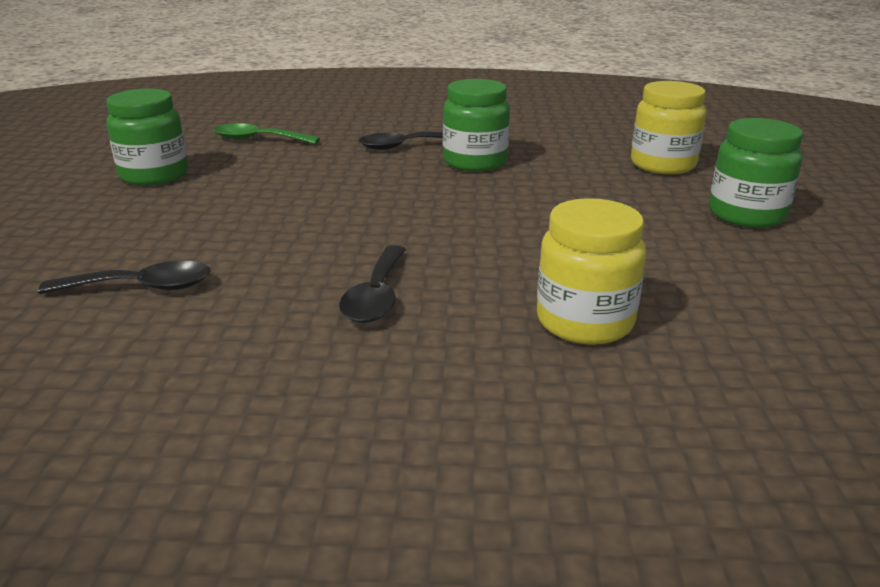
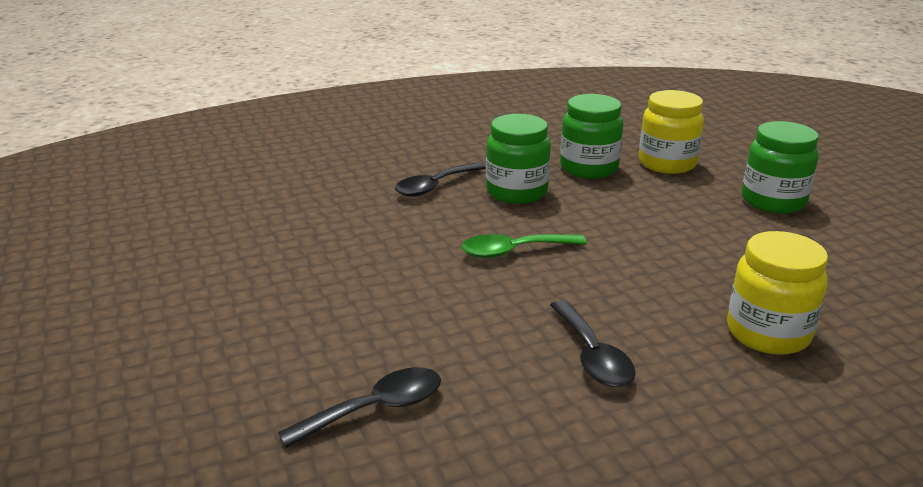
camera: 25 degrees left, 0 degrees up
green jar [106,89,188,186] -> green jar moved to [560,94,623,179]
green spoon [214,123,320,144] -> green spoon moved to [461,234,587,258]

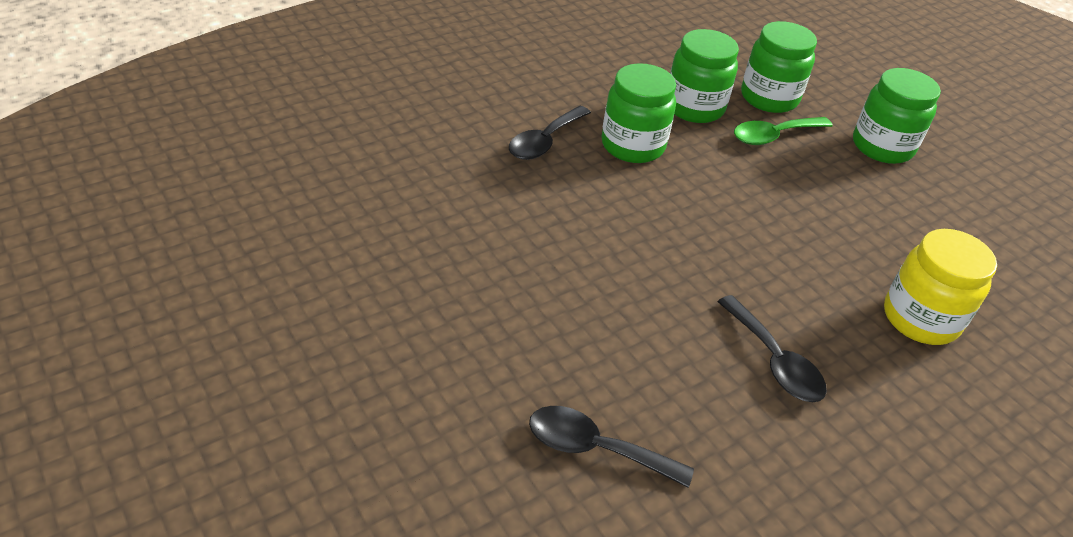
camera: 15 degrees left, 15 degrees up
black spoon [278,367,441,448] -> black spoon turned 120 degrees counterclockwise [529,406,694,488]
green spoon [461,234,587,258] -> green spoon moved to [734,117,833,145]
yellow jar [639,90,704,174] -> green jar [741,21,817,113]

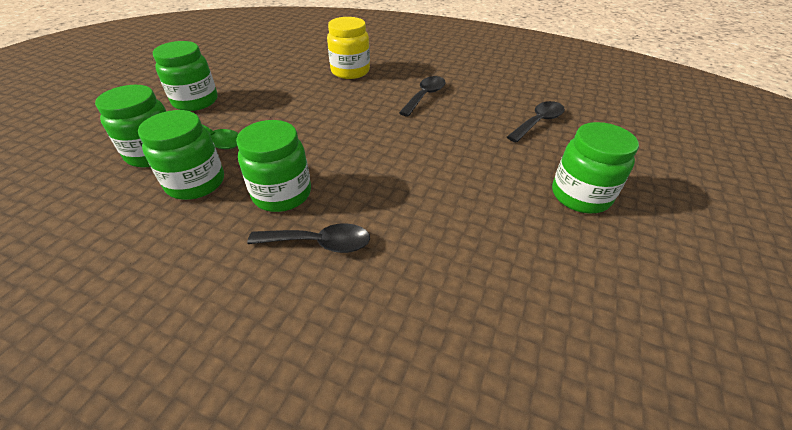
camera: 120 degrees left, 0 degrees up
black spoon [529,406,694,488] -> black spoon turned 120 degrees counterclockwise [507,101,565,142]
none -> green jar [552,122,639,213]

